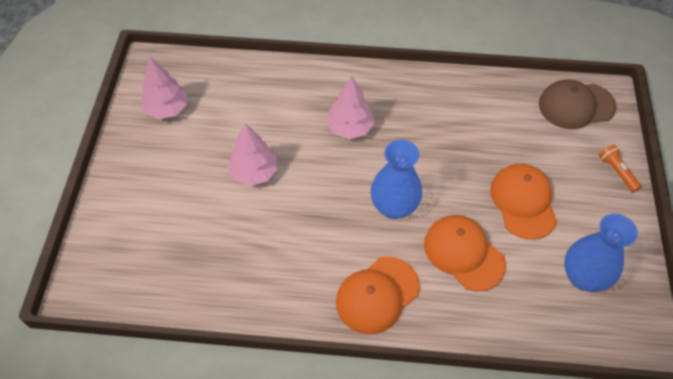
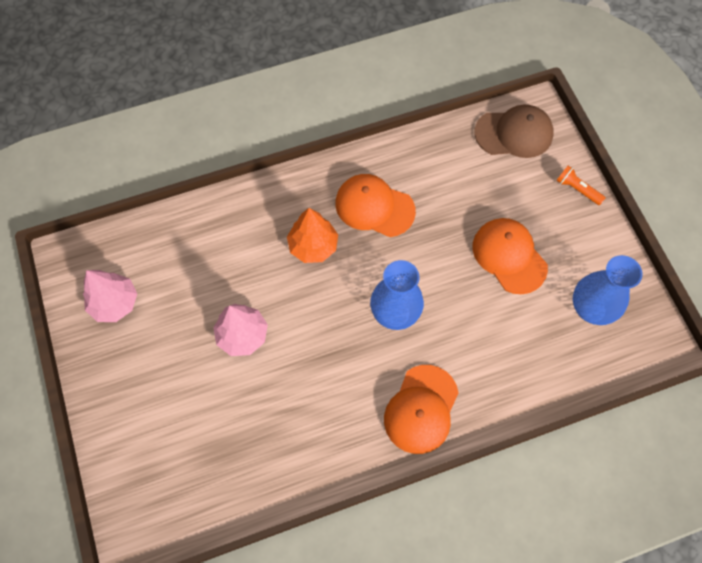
camera: 25 degrees left, 10 degrees up
pink tree [326,76,375,139] -> orange tree [287,208,338,263]
orange cap [424,215,506,292] -> orange cap moved to [335,174,416,237]
brown cap [539,80,617,129] -> brown cap turned 150 degrees counterclockwise [474,105,554,158]

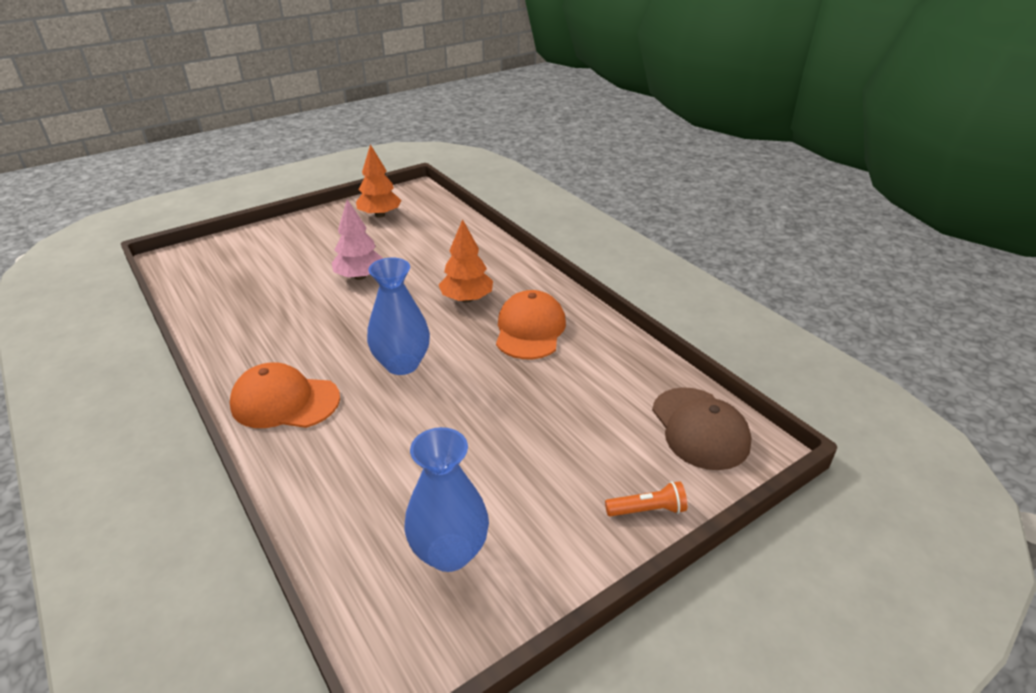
camera: 75 degrees right, 30 degrees down
pink tree [83,270,137,322] -> orange tree [356,144,402,218]
orange cap [472,218,548,294] -> none
orange flashlight [556,166,606,205] -> orange flashlight turned 60 degrees clockwise [605,481,687,517]

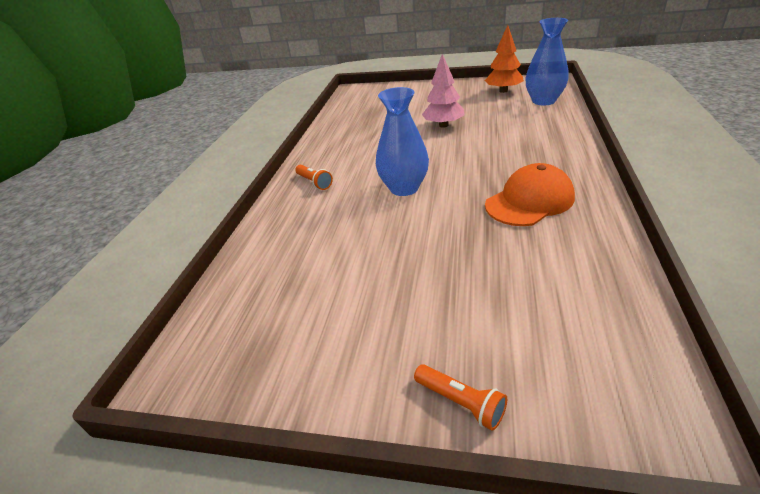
camera: 50 degrees right, 0 degrees up
orange cap [230,362,340,428] -> orange flashlight [295,165,333,190]
blue vase [404,427,489,572] -> blue vase moved to [525,18,569,105]
orange tree [439,219,493,303] -> none
brown cap [652,387,752,470] -> none

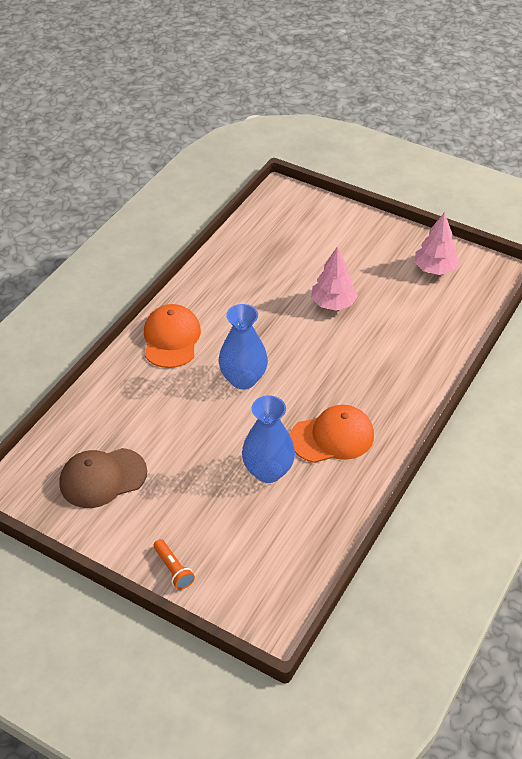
camera: 15 degrees right, 10 degrees up
orange flashlight [295,165,333,190] -> orange cap [144,304,201,368]
orange tree [485,25,524,93] -> pink tree [414,212,460,275]
blue vase [525,18,569,105] -> blue vase moved to [242,395,295,483]
none -> brown cap [59,448,147,508]

